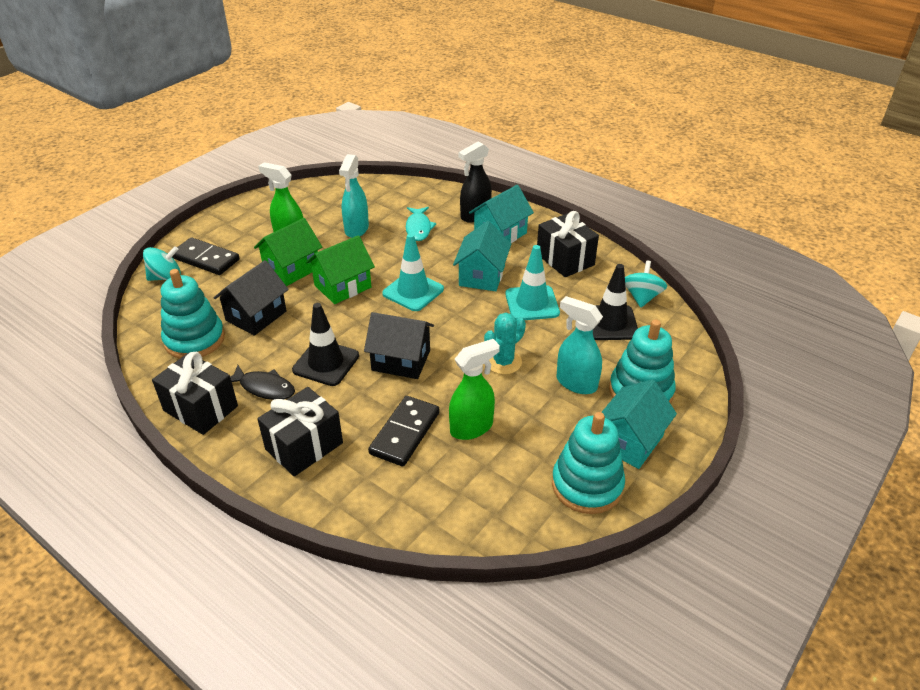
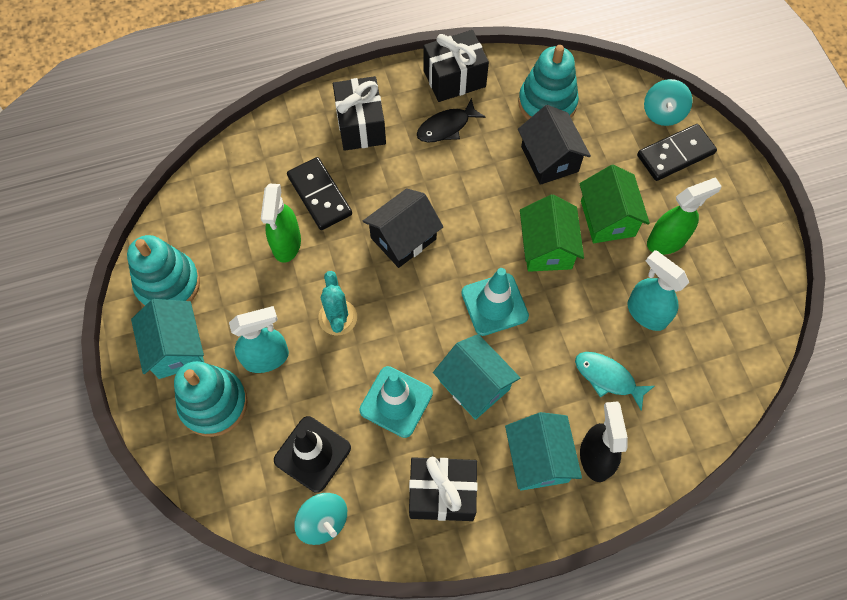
camera: 125 degrees right, 25 degrees up
black traffic cone [292,303,359,386] -> none

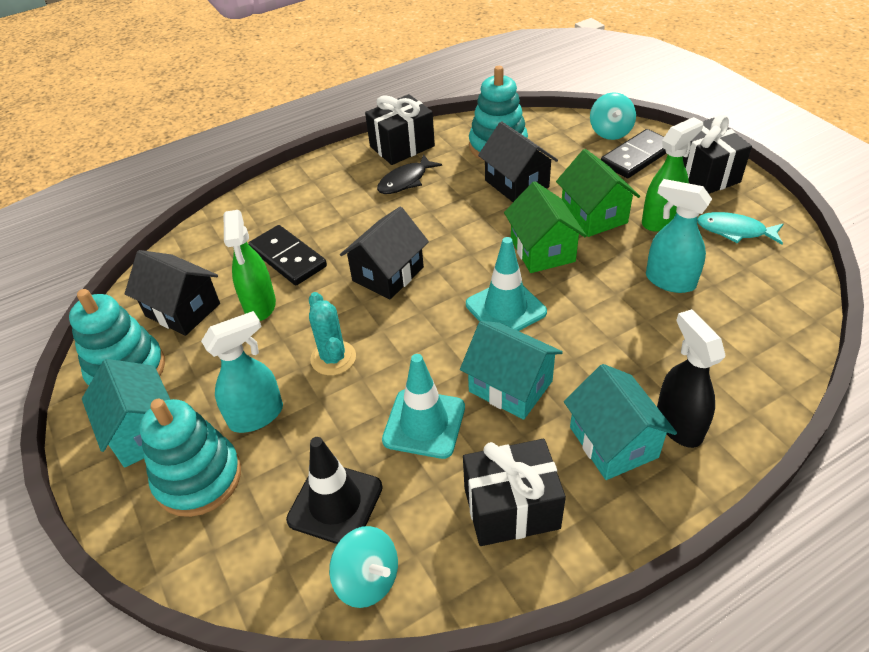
camera: 10 degrees left, 20 degrees down
black gift [333,76,386,151] -> black gift moved to [683,115,752,194]
turquoise fish [575,352,655,411] -> turquoise fish moved to [697,212,783,244]
none -> black house [125,250,220,336]

